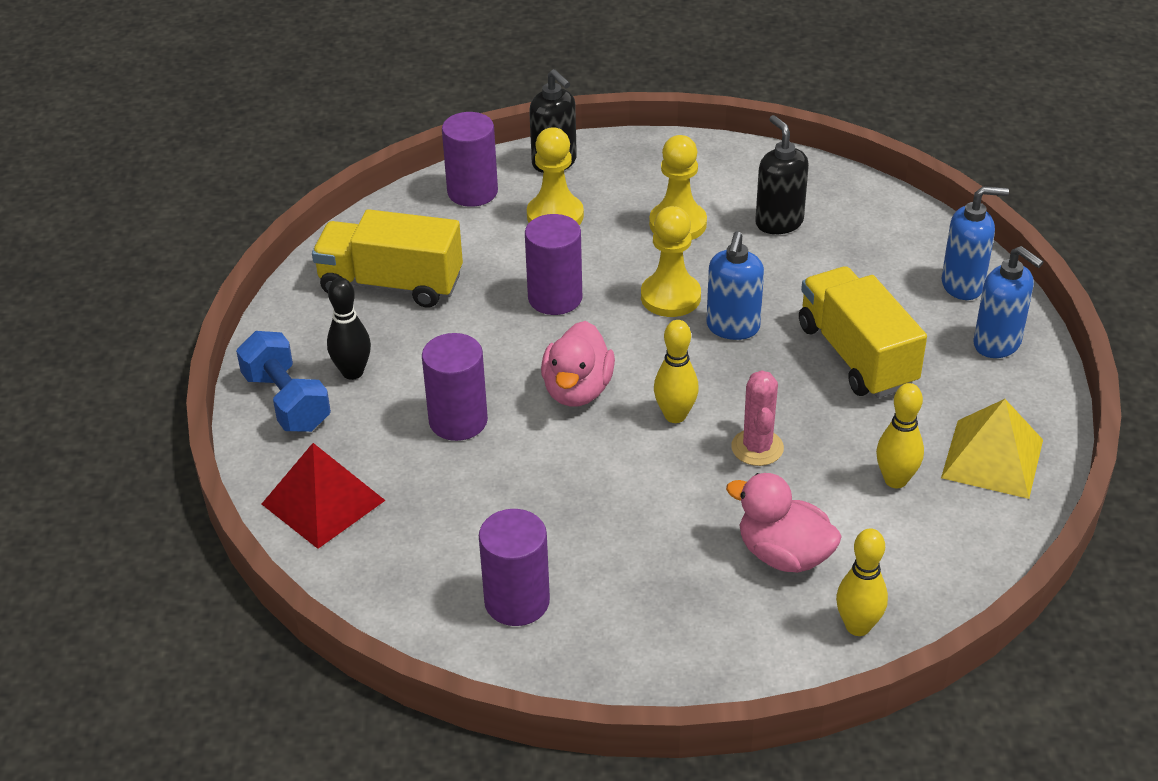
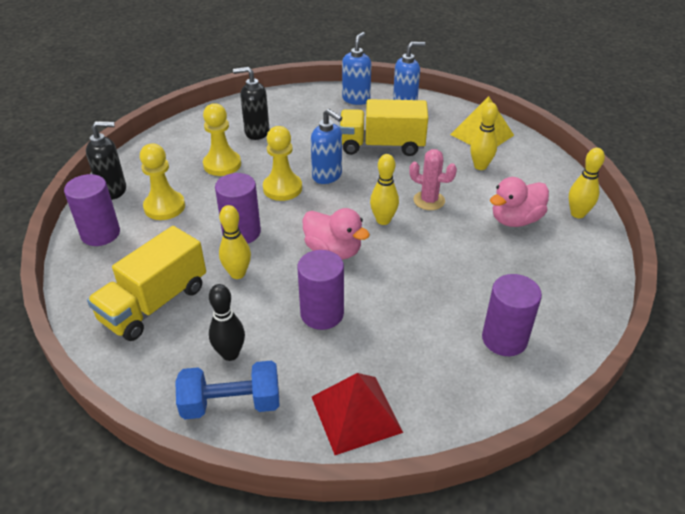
camera: 65 degrees left, 0 degrees up
none -> yellow bowling pin [219,205,251,279]

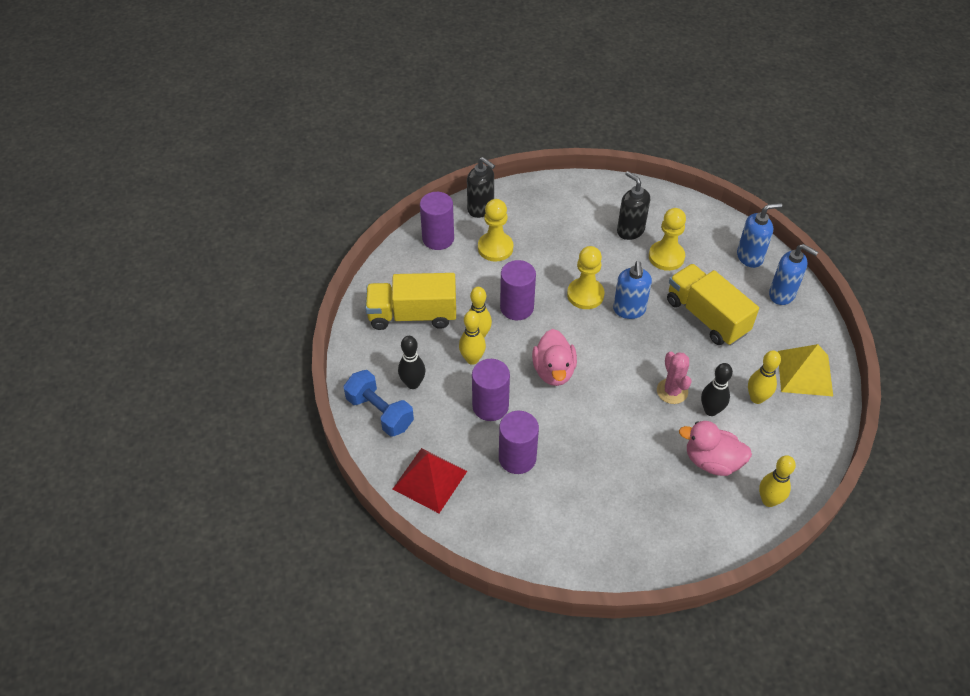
camera: 50 degrees right, 10 degrees up
yellow pawn [203,103,241,176] -> yellow pawn moved to [649,208,686,271]
yellow bowling pin [370,154,399,225] -> yellow bowling pin moved to [459,311,486,365]
purple cylinder [482,274,542,356] -> purple cylinder moved to [499,411,539,474]
none -> black bowling pin [701,363,733,416]

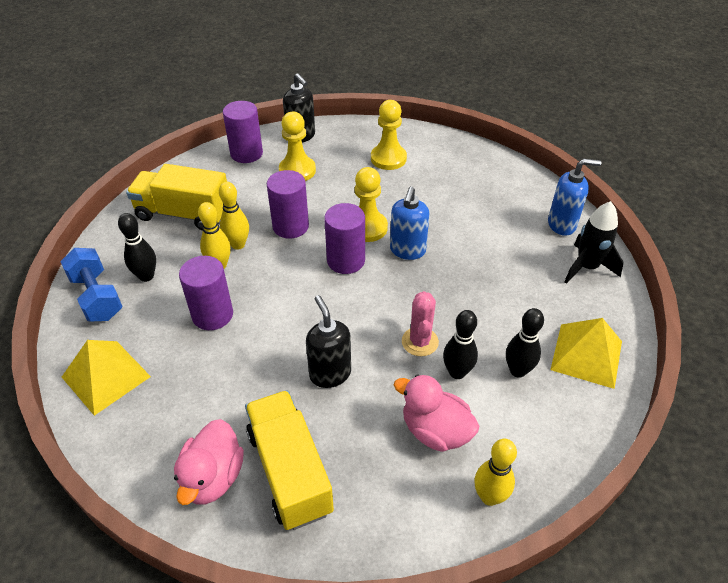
camera: 15 degrees right, 5 degrees down
red pyramid [393,448,467,513] -> yellow pyramid [62,340,151,416]
purple cylinder [499,411,539,474] -> purple cylinder moved to [324,203,365,274]
pink duck [532,329,577,386] -> pink duck moved to [174,419,244,505]
black soap dispenser [617,171,650,240] -> black soap dispenser moved to [306,295,351,388]
yellow pawn [649,208,686,271] -> yellow pawn moved to [371,100,407,170]
yellow truck [667,264,759,346] -> yellow truck moved to [245,390,334,530]
yellow bowling pin [748,350,781,404] -> black bowling pin [506,308,544,378]
blue soap dispenser [769,244,818,305] -> black rocket [564,201,624,284]

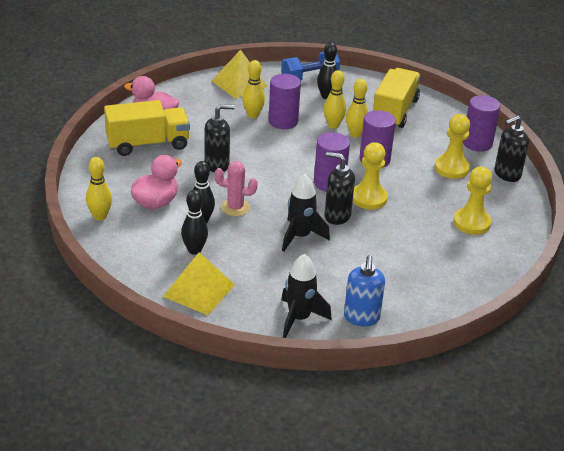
camera: 95 degrees right, 10 degrees down
blue soap dispenser [390,186,430,260] -> black soap dispenser [324,152,355,225]
none -> yellow bowling pin [243,60,265,118]
none -> black rocket [282,174,330,252]

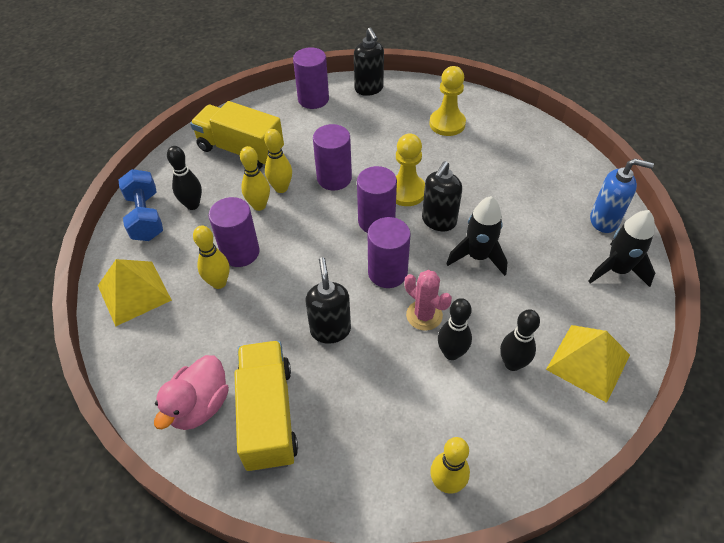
camera: 80 degrees left, 15 degrees up
pink duck [131,155,182,209] -> none
pink cactus [215,161,258,216] -> pink cactus turned 60 degrees counterclockwise [404,270,452,331]
yellow pawn [434,114,470,179] -> none
none -> purple cylinder [368,217,410,288]

